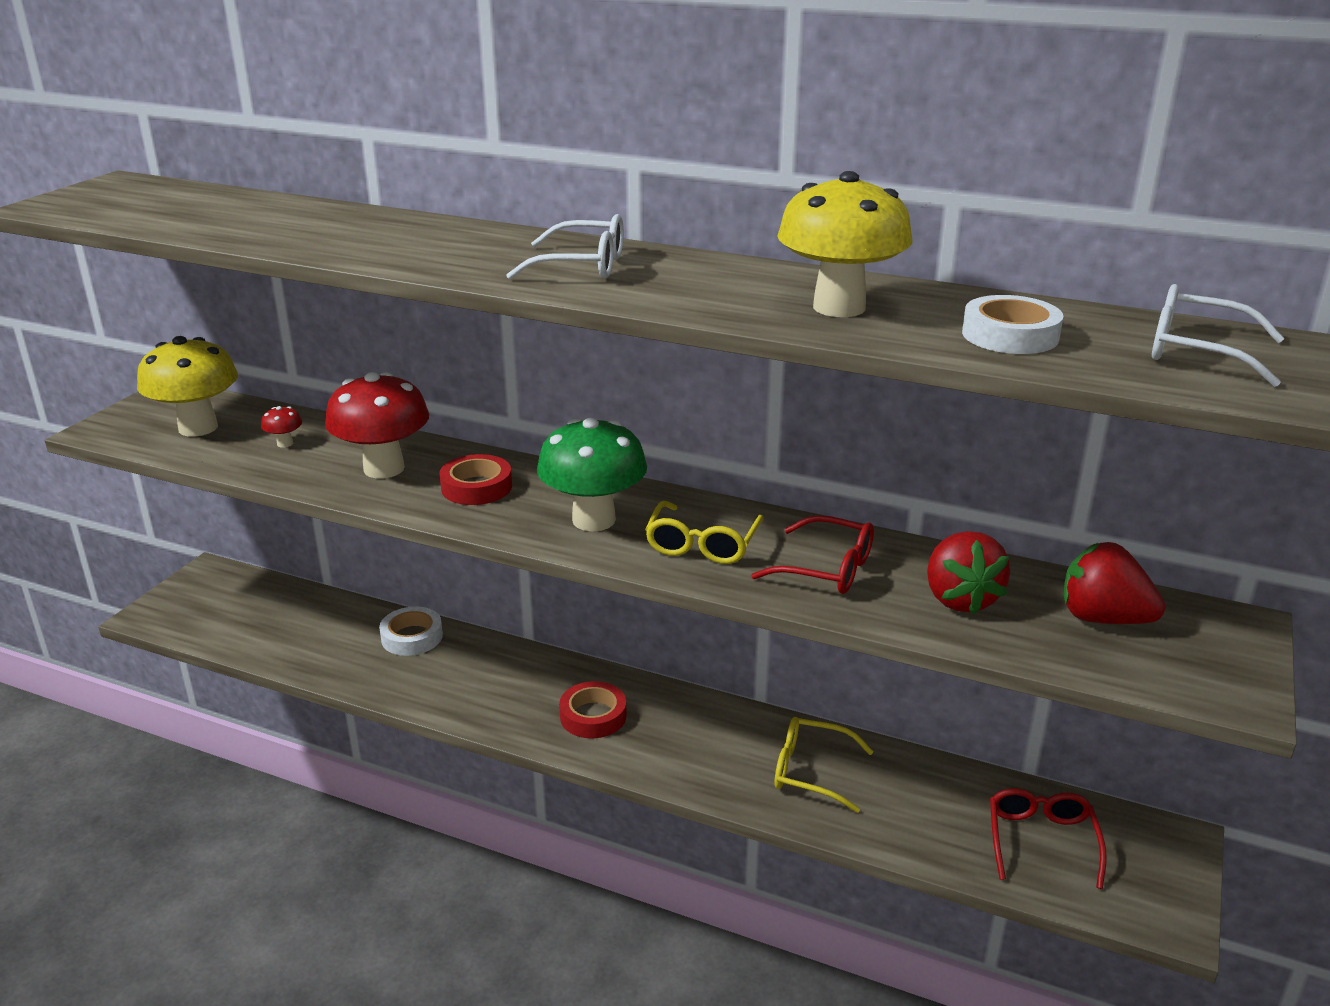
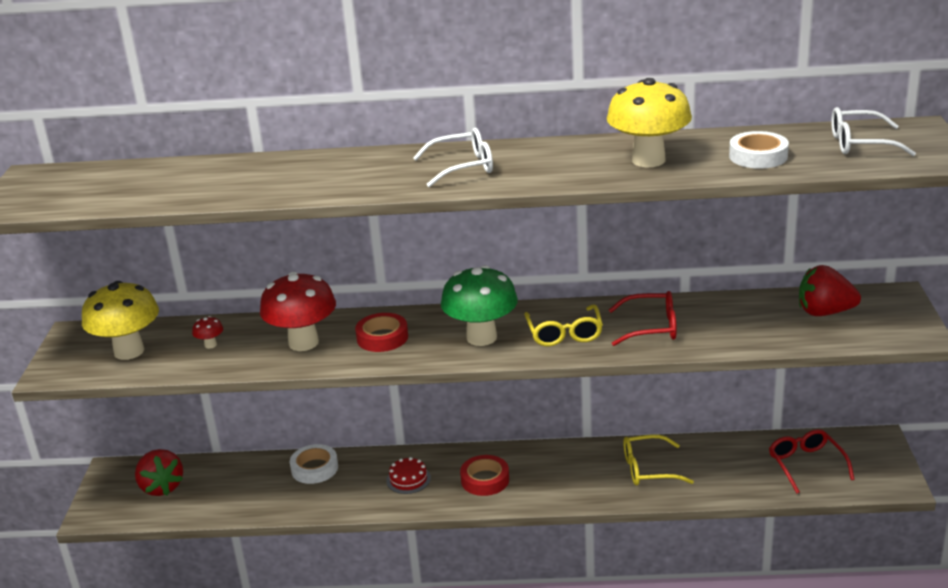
camera: 20 degrees left, 0 degrees up
red strawberry [927,531,1010,615] -> red strawberry moved to [135,449,183,496]
none -> red cake [386,457,431,494]

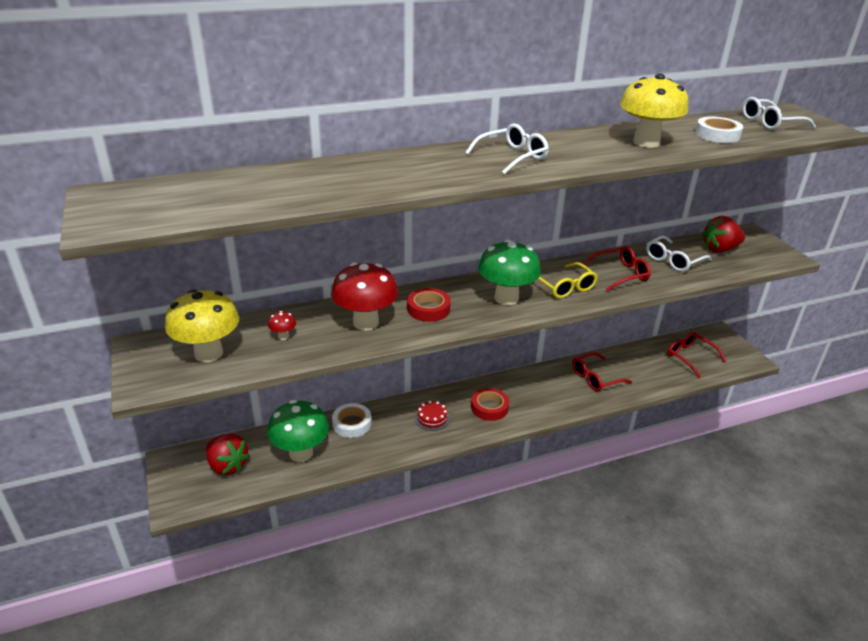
camera: 25 degrees left, 5 degrees up
yellow glasses [623,434,694,485] -> red glasses [572,352,632,392]
none -> green mushroom [267,400,329,462]
none -> white glasses [646,236,712,272]

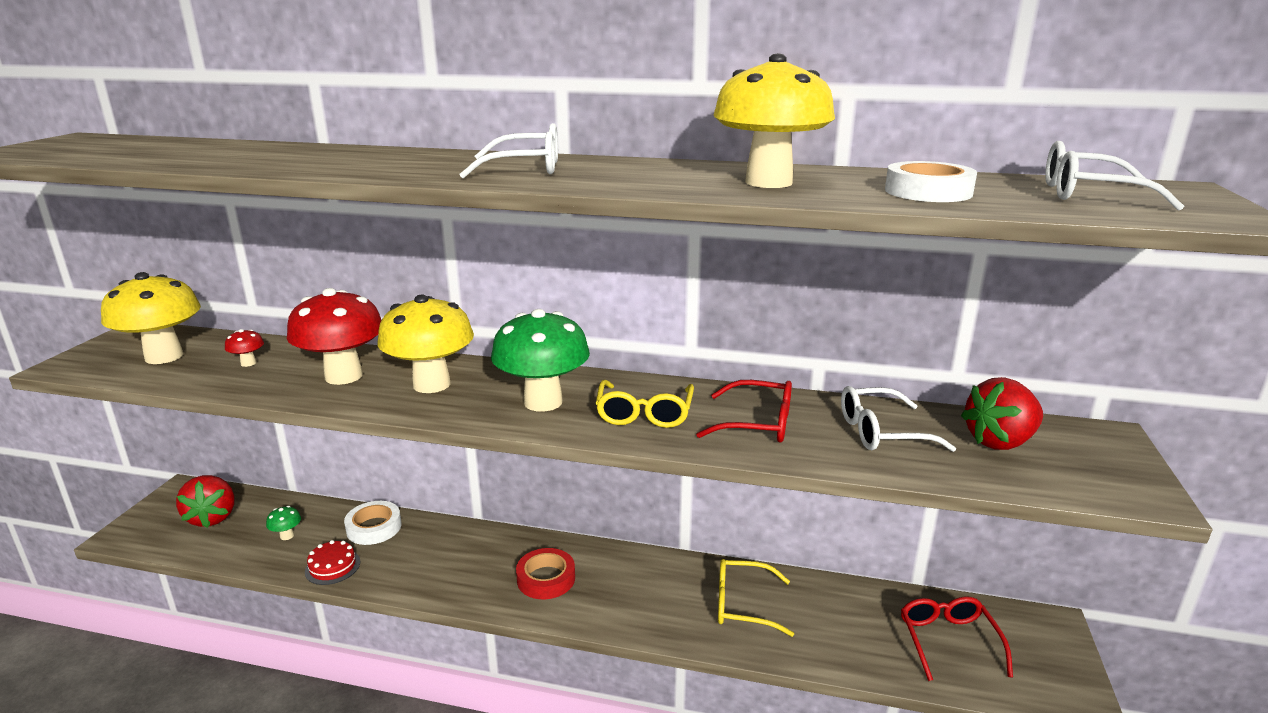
camera: 35 degrees right, 10 degrees down
green mushroom [267,400,329,462] -> green mushroom [266,506,301,540], size x0.41
red tape [407,288,451,322] -> yellow mushroom [378,294,474,393]
red cake [415,401,450,431] -> red cake moved to [305,540,361,585]
red glasses [572,352,632,392] -> yellow glasses [718,559,794,637]
red strawberry [702,216,745,253] -> red strawberry turned 45 degrees counterclockwise [961,377,1043,450]

